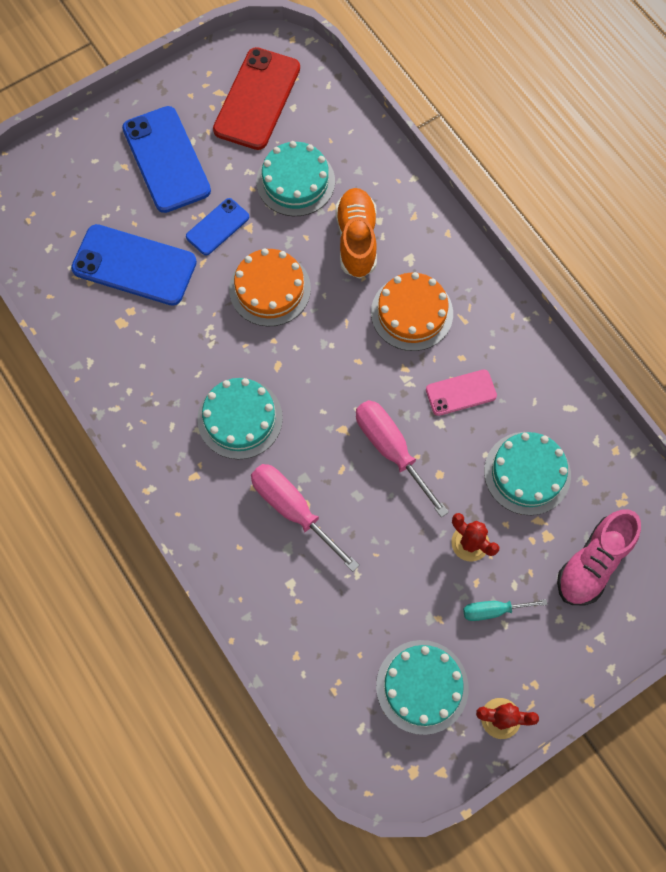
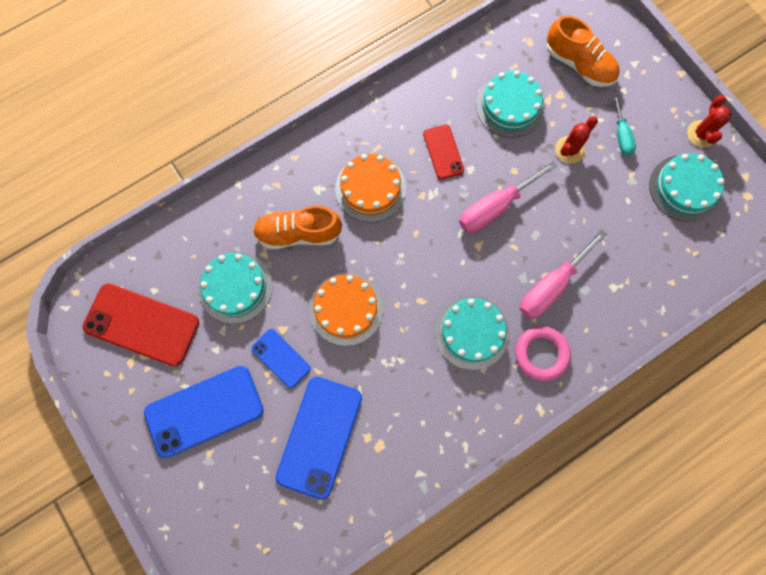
camera: 90 degrees left, 5 degrees up
pink phone [426,369,497,416] -> red phone [423,125,464,179]
pink shoe [557,510,641,605] -> orange shoe [546,15,620,87]
none -> pink ring [515,326,571,381]

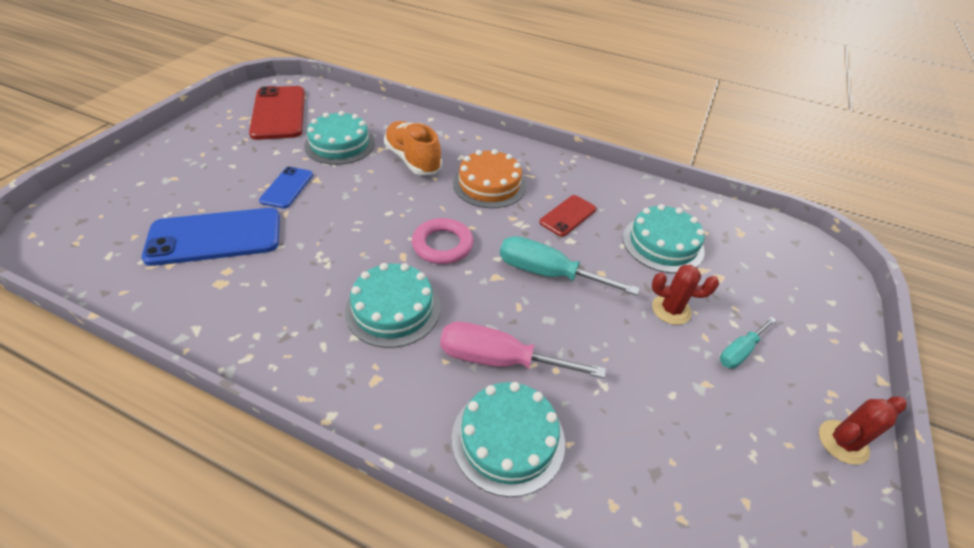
camera: 55 degrees right, 30 degrees down
blue phone [144,366,264,458] -> none
orange cake [309,273,383,346] -> none
pink screwdriver [459,161,557,233] -> turquoise screwdriver [500,236,640,295]
pink ring [515,326,571,381] -> pink ring moved to [412,218,473,264]
orange shoe [546,15,620,87] -> none
turquoise cake [649,153,724,222] -> turquoise cake moved to [452,382,565,497]

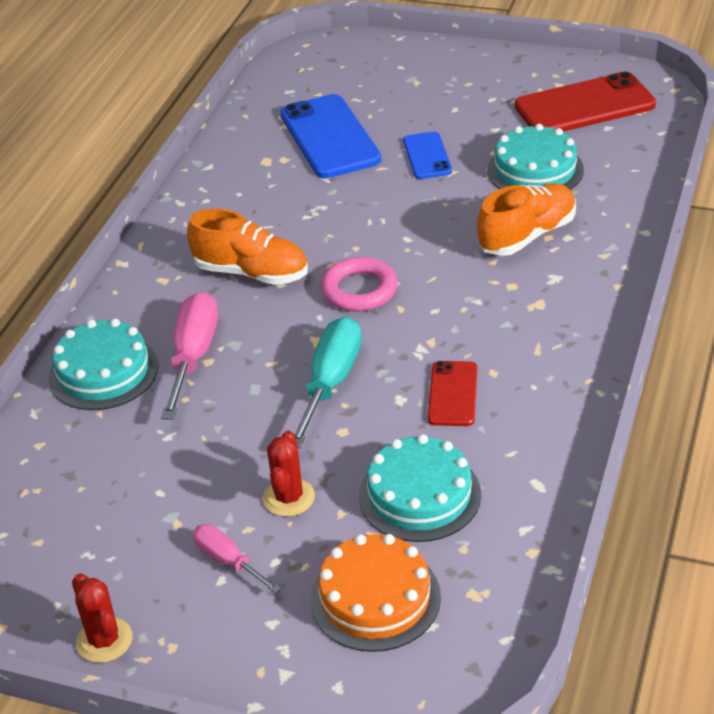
camera: 90 degrees right, 5 degrees down
blue phone [259,167,313,208] -> blue phone turned 75 degrees clockwise [403,132,452,179]
turquoise cake [345,263,441,348] -> orange shoe [187,208,308,285]
orange cake [453,149,526,208] -> orange cake moved to [311,534,441,652]
red phone [539,195,596,237] -> red phone turned 60 degrees clockwise [428,361,477,426]
turquoise screwdriver [720,317,776,369] -> pink screwdriver [193,524,281,593]

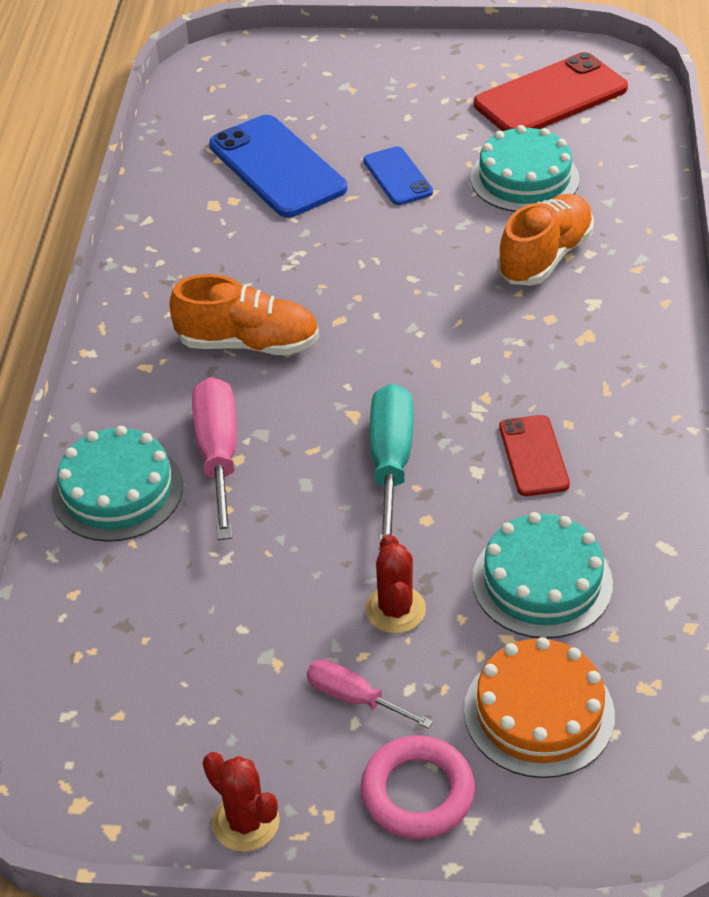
camera: 15 degrees left, 5 degrees up
pink ring [321,257,398,311] -> pink ring moved to [361,735,475,839]

